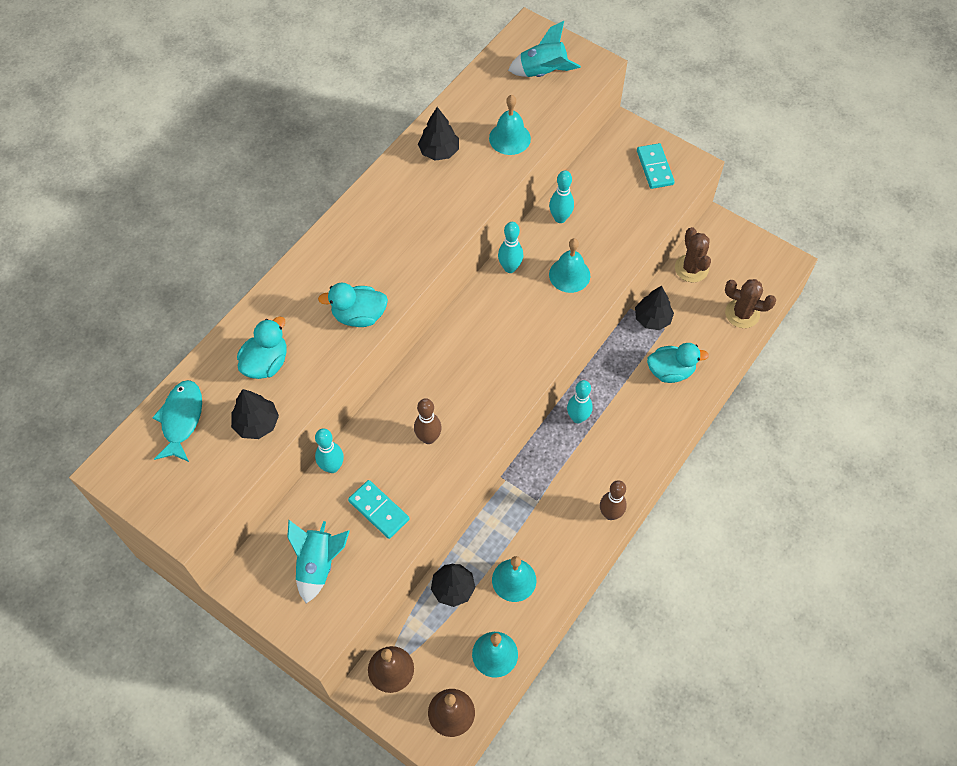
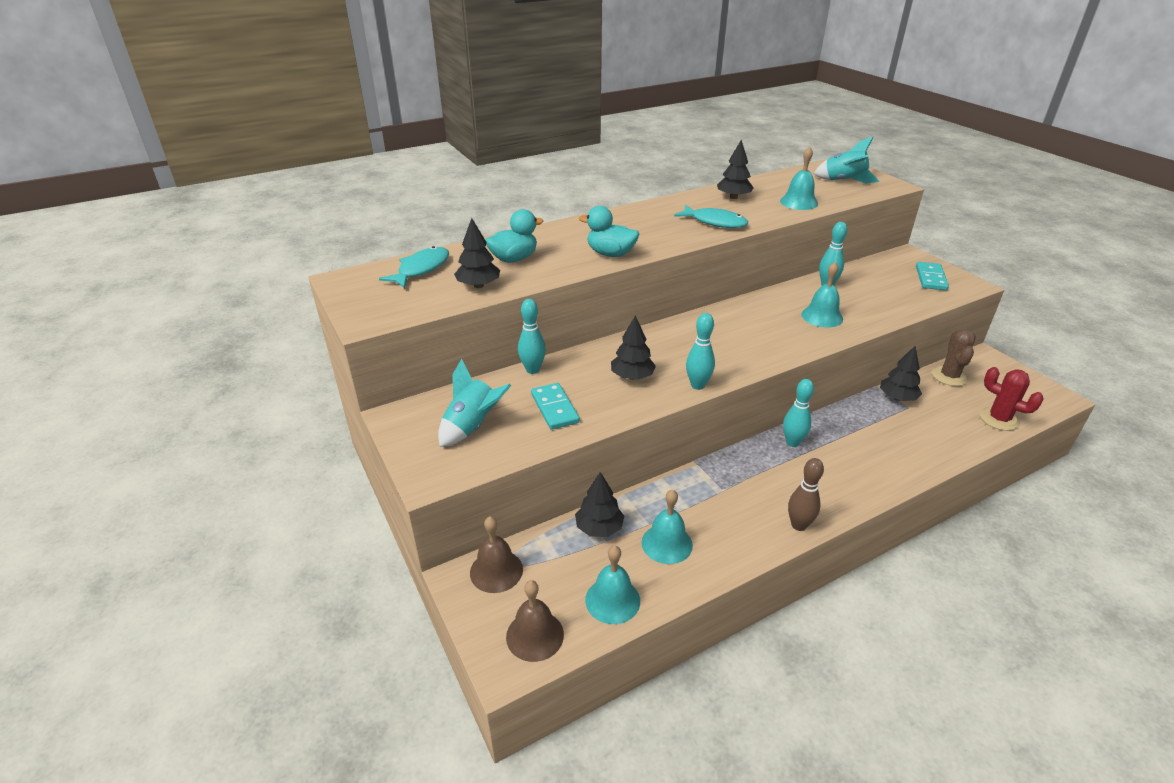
camera: 25 degrees right, 25 degrees down
brown bowling pin [414,398,442,444] -> black tree [611,315,656,380]
turquoise bowling pin [498,222,523,273] -> turquoise bowling pin moved to [686,313,715,390]
turquoise duck [647,343,709,383] -> none
brown cactus [725,279,776,328] -> red cactus [980,367,1044,431]
none -> turquoise fish [674,205,748,228]

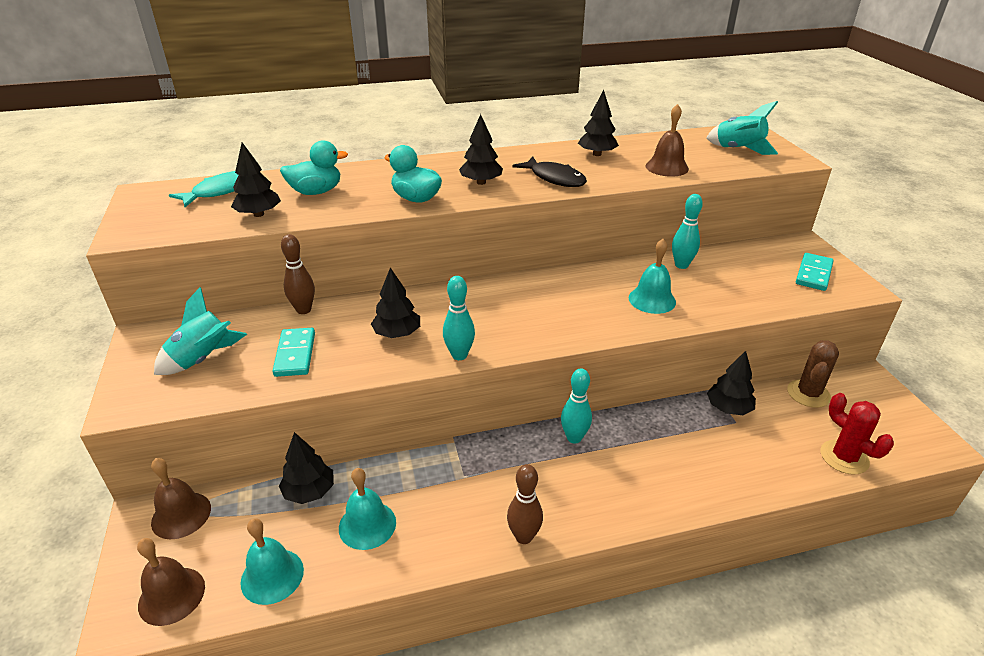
camera: 15 degrees right, 0 degrees up
turquoise bowling pin [518,299,546,374] -> brown bowling pin [281,234,315,314]
turquoise fish [674,205,748,228] -> black fish [512,156,587,187]
turquoise bell [780,146,818,210] -> brown bell [646,104,689,177]
none -> black tree [459,114,503,185]

